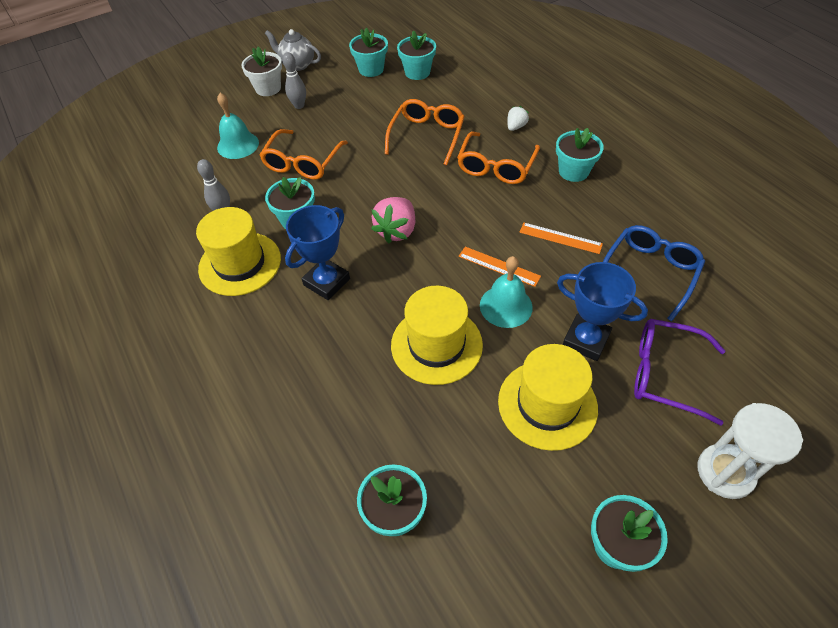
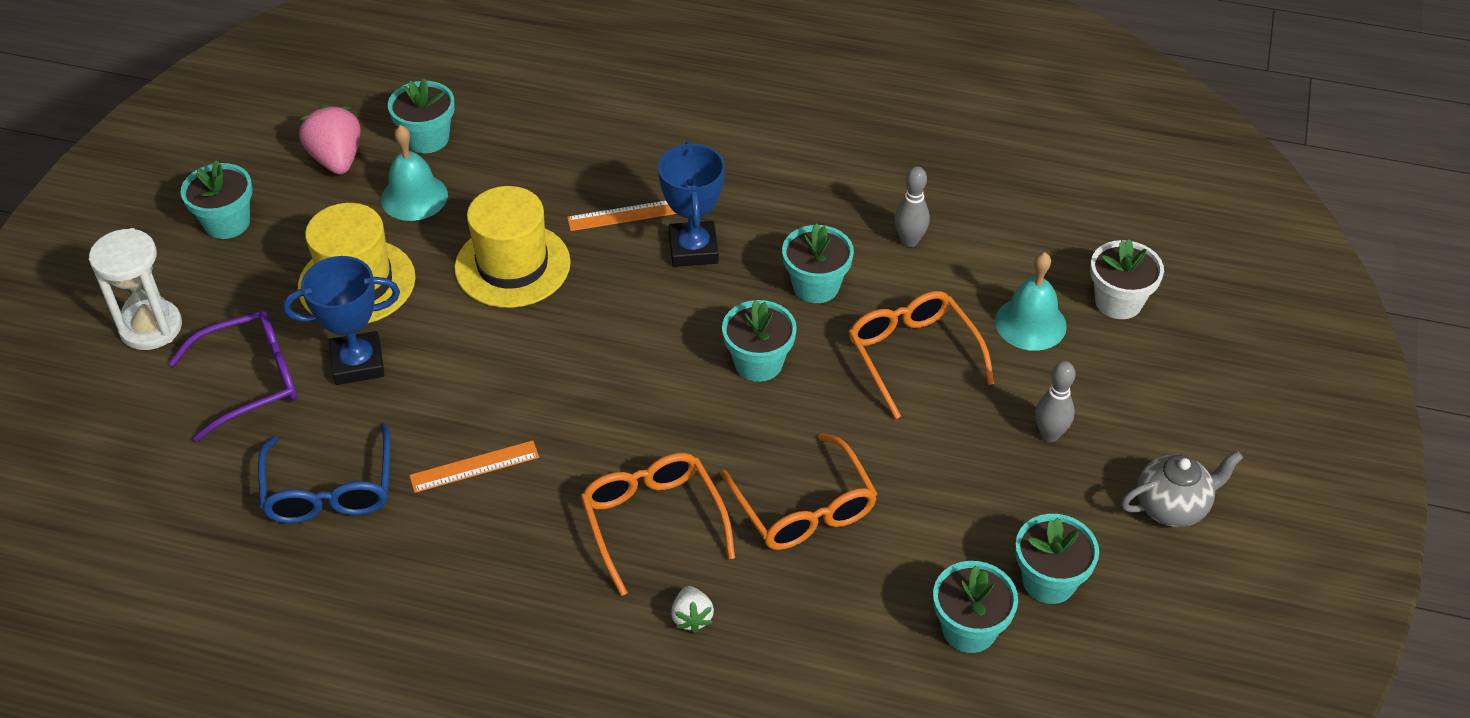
camera: 135 degrees right, 5 degrees down
yellow hat [196,207,281,296] -> none
white flower pot [241,47,282,96] -> white flower pot moved to [1090,239,1164,319]
pink strawberry [371,197,415,243] -> pink strawberry moved to [299,104,361,174]
orange ruler [458,247,541,287] -> orange ruler moved to [567,201,676,231]
turquoise bell [480,256,533,328] -> turquoise bell moved to [381,125,448,221]
turquoise flower pot [556,128,604,182] -> turquoise flower pot moved to [722,300,797,382]

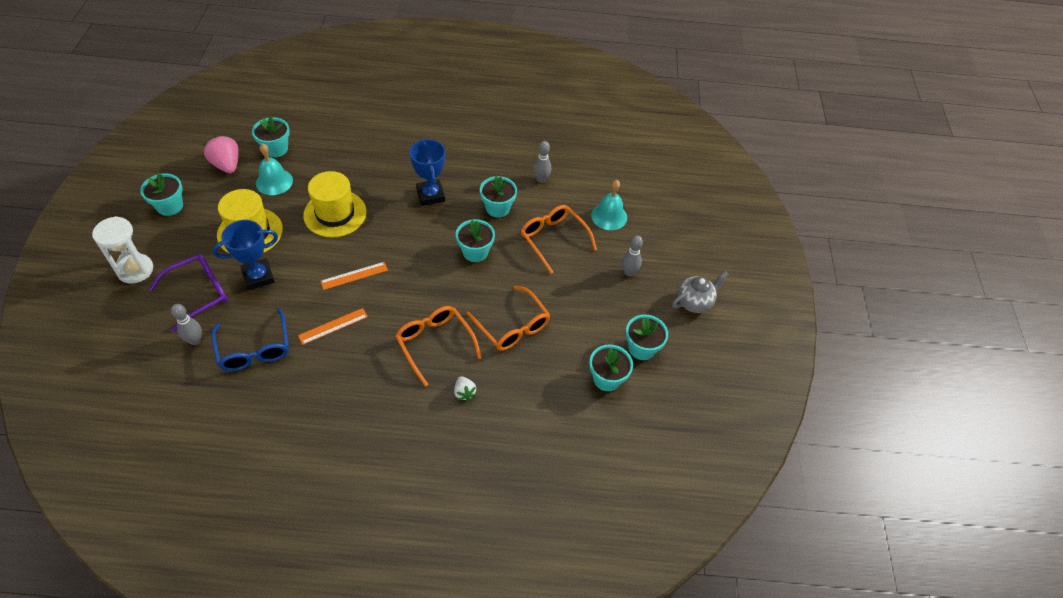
camera: 15 degrees left, 5 degrees up
orange ruler [567,201,676,231] -> orange ruler moved to [321,262,388,290]
white flower pot [1090,239,1164,319] -> none
none -> grey bowling pin [171,304,202,345]

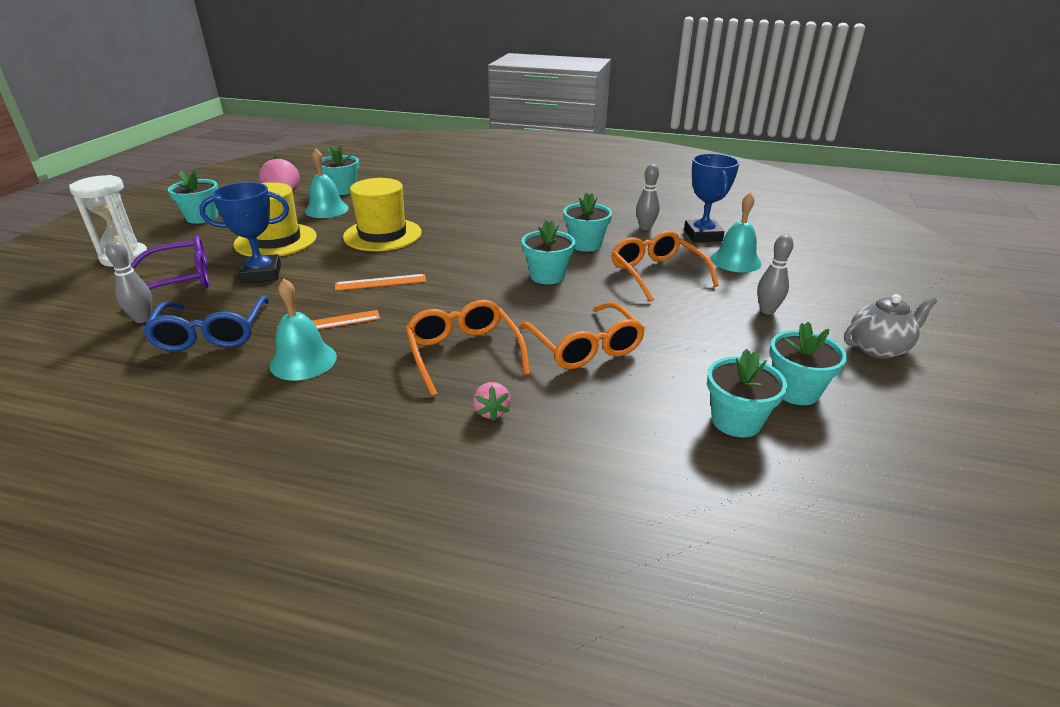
camera: 15 degrees right, 20 degrees down
blue trophy [409,138,445,206] -> blue trophy moved to [684,154,739,242]
white strawberry [454,376,477,401] -> pink strawberry [473,382,511,421]
none -> turquoise bell [270,279,337,380]

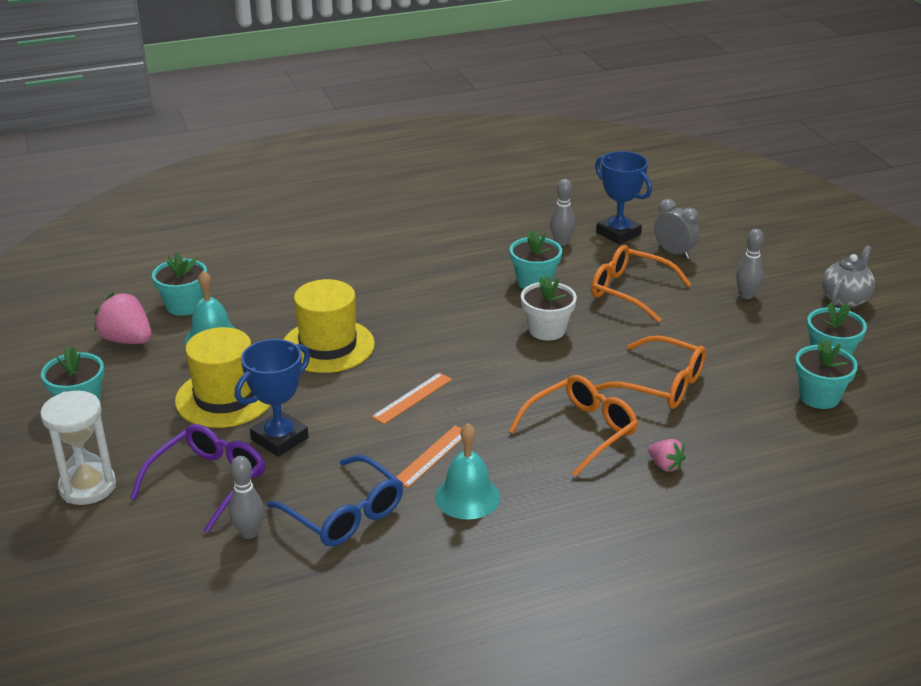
camera: 35 degrees left, 0 degrees up
orange glasses [405,300,530,396] -> orange glasses turned 105 degrees clockwise [508,375,638,477]
turquoise flower pot [521,220,575,284] -> white flower pot [521,275,577,341]
turquoise bell [711,192,762,272] -> grey clock [654,199,699,259]

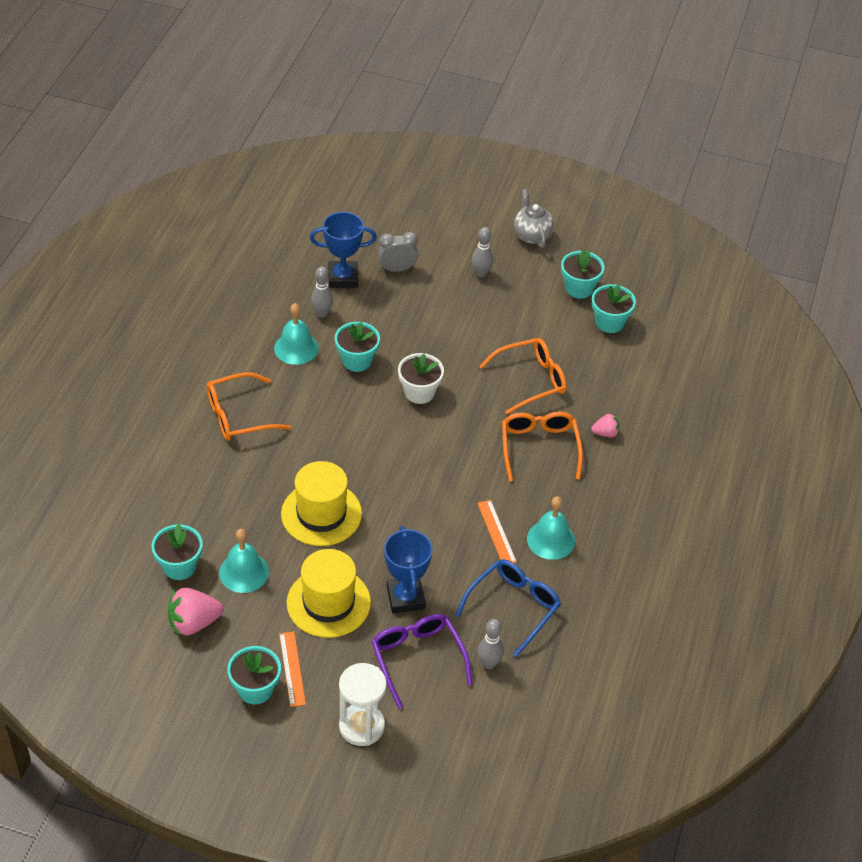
camera: 55 degrees left, 15 degrees up
blue glasses [267,455,403,547] -> blue glasses turned 45 degrees counterclockwise [455,559,561,657]
orange ruler [371,372,452,424] -> orange ruler moved to [279,632,306,707]
orange glasses [591,245,691,323] -> orange glasses moved to [207,372,291,441]
none -> turquoise bell [274,303,319,365]

